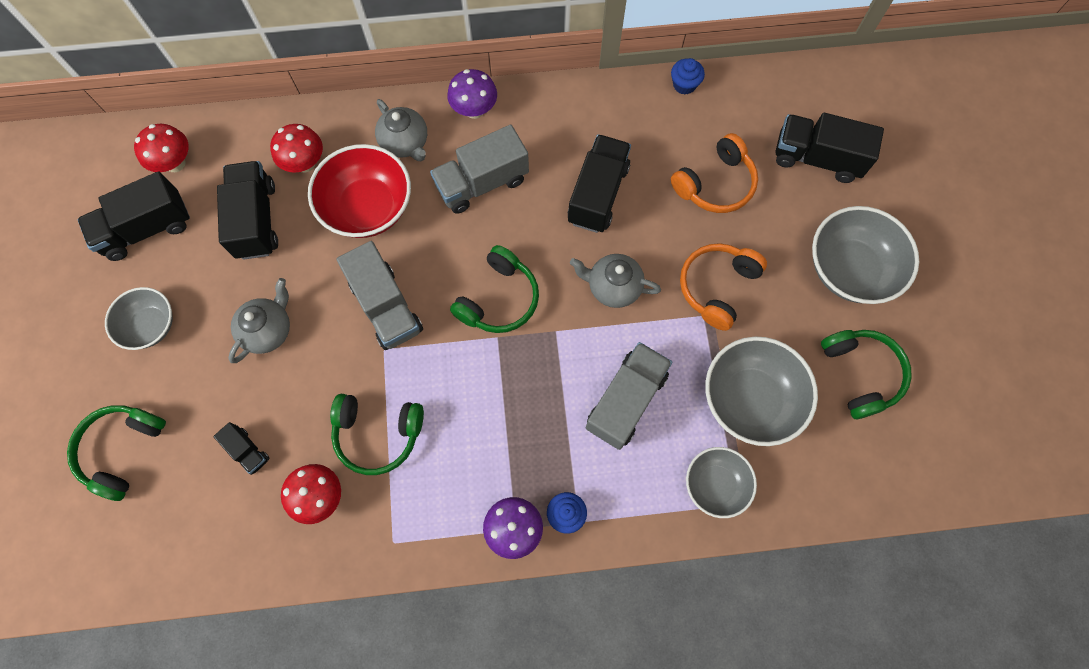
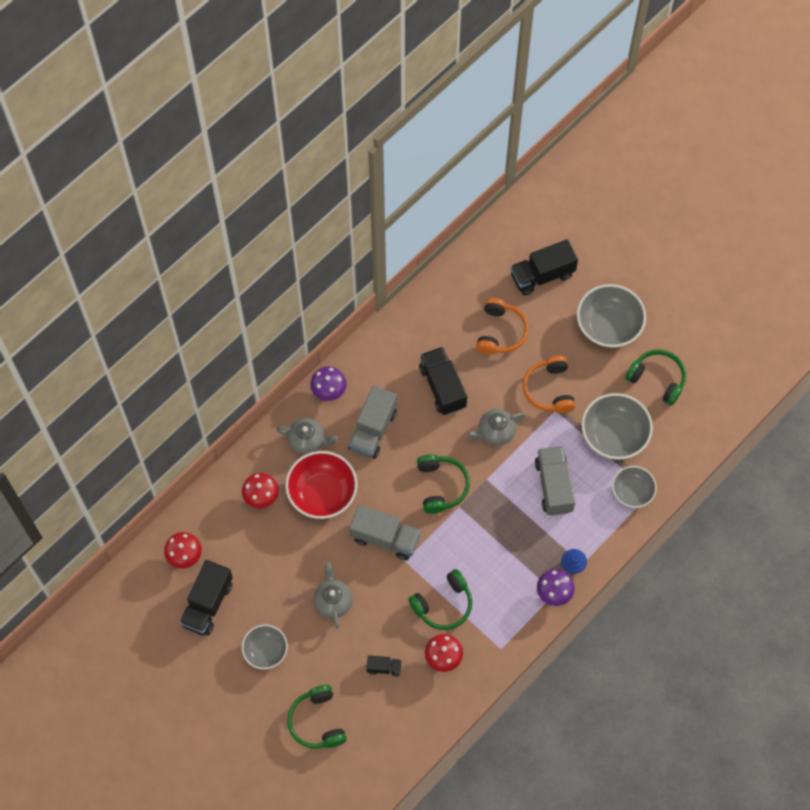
camera: 40 degrees left, 5 degrees down
black truck [217,161,278,260] -> none
blue cupcake [671,58,705,95] -> none

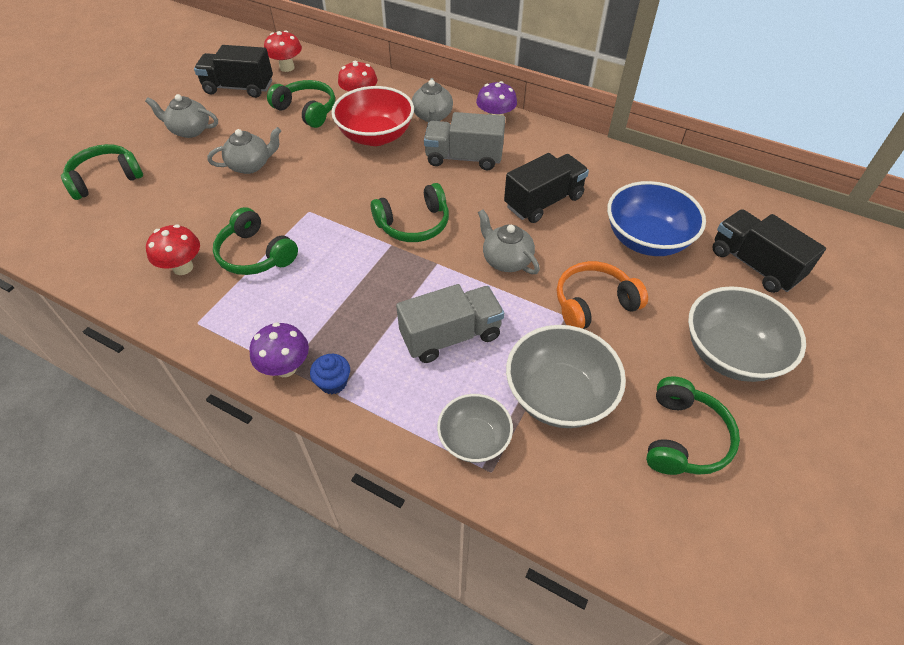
camera: 75 degrees right, 15 degrees down
grey bowl [242,624,288,670] -> grey teapot [145,94,218,138]
grey truck [349,505,421,560] -> none
black truck [366,655,402,677] -> none
orange headphones [476,298,528,354] -> blue bowl [607,181,706,256]
none -> green headphones [267,80,335,128]

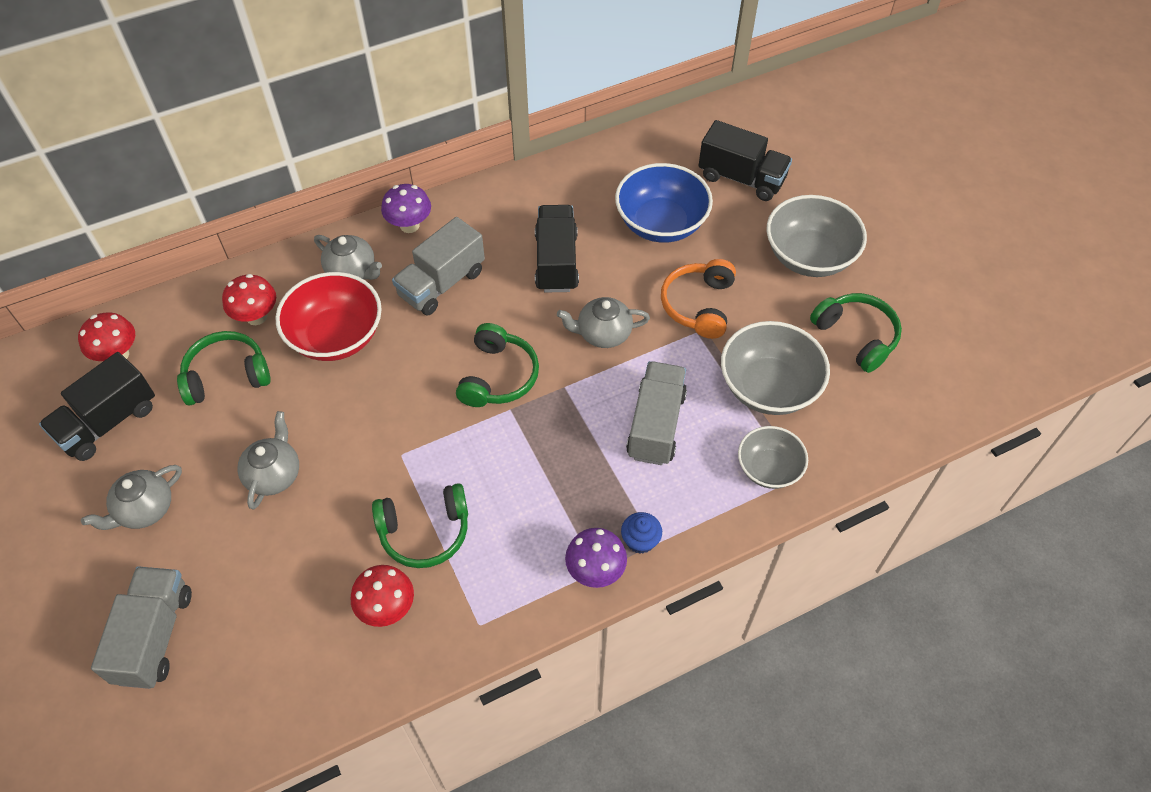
camera: 55 degrees left, 5 degrees up
green headphones [61,144,143,200] -> grey truck [91,566,192,689]
black truck [712,209,826,293] -> black truck turned 150 degrees counterclockwise [698,120,792,201]

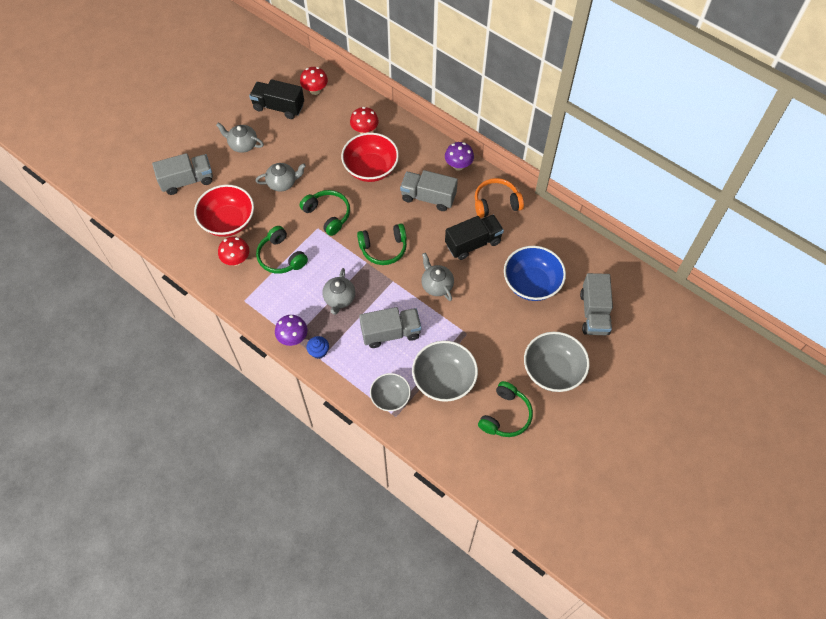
camera: 65 degrees right, 5 degrees up
green headphones [177,331,271,406] -> green headphones moved to [300,190,350,236]
grey teapot [314,235,382,280] -> grey teapot moved to [322,268,355,315]
orange headphones [661,259,736,339] -> orange headphones moved to [475,178,524,218]
black truck [698,120,792,201] -> grey truck [580,273,613,335]
none -> red bowl [194,185,254,237]

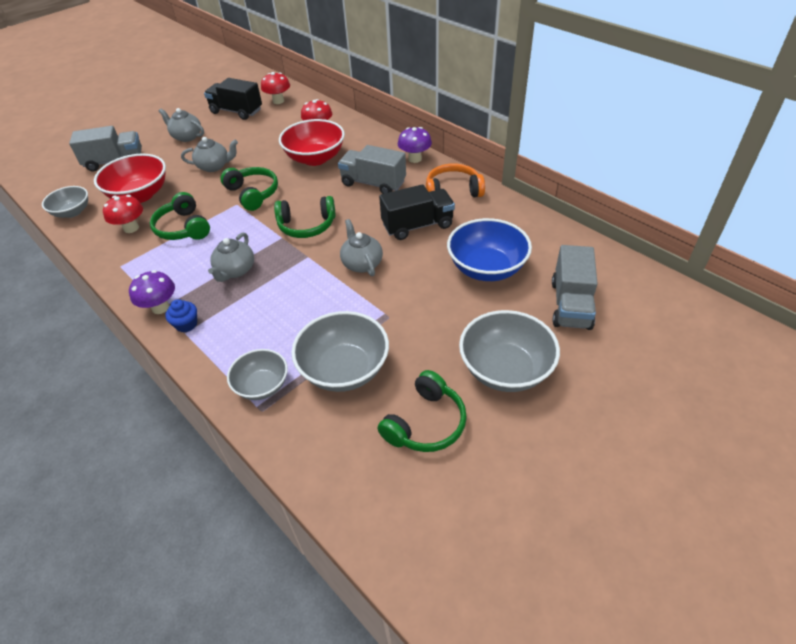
camera: 10 degrees right, 15 degrees down
grey truck [359,307,422,348] -> none
none -> grey bowl [42,186,88,218]

